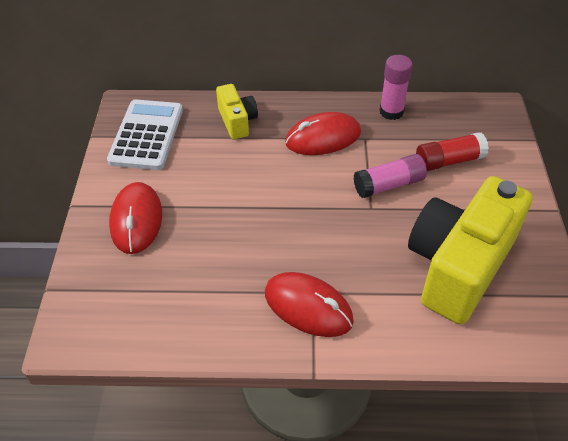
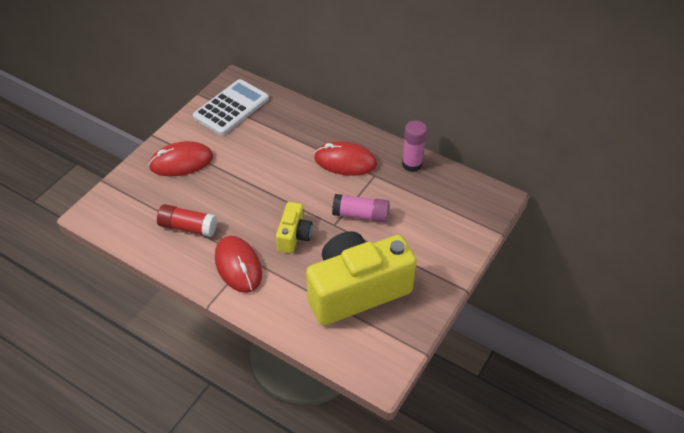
camera: 30 degrees right, 0 degrees up
red mouse [109,182,162,254] -> red mouse turned 45 degrees clockwise [148,141,213,176]
yellow camera [216,84,258,140] -> yellow camera moved to [276,202,313,254]
red glue stick [416,132,489,171] -> red glue stick moved to [157,204,217,237]

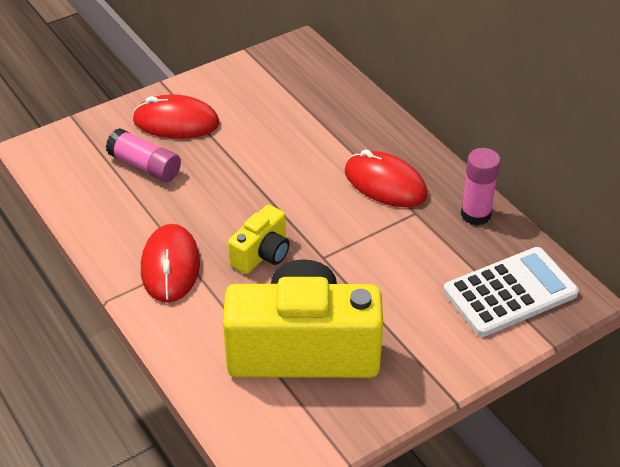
camera: 25 degrees right, 5 degrees down
red glue stick [157,204,217,237] -> none
white calculator [193,79,269,136] -> white calculator moved to [443,247,579,337]
pink glue stick [332,194,390,222] -> pink glue stick moved to [106,128,181,182]

